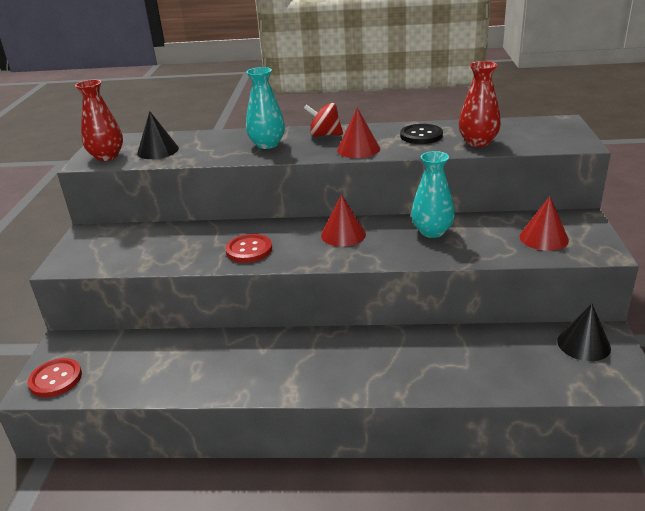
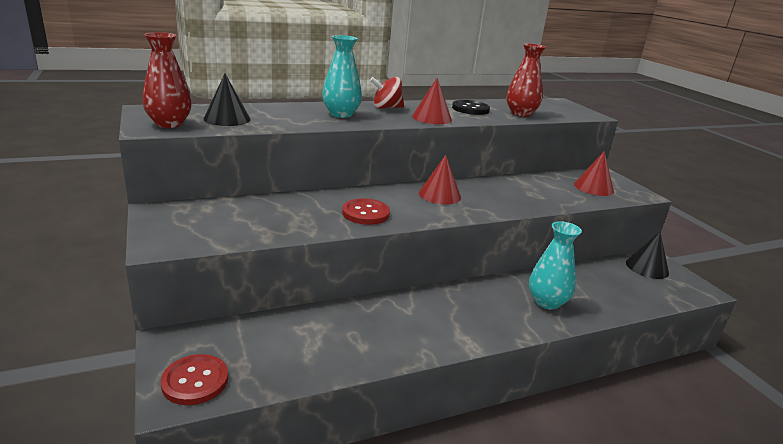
camera: 30 degrees left, 5 degrees down
turquoise vase [411,151,455,238] -> turquoise vase moved to [529,221,582,310]

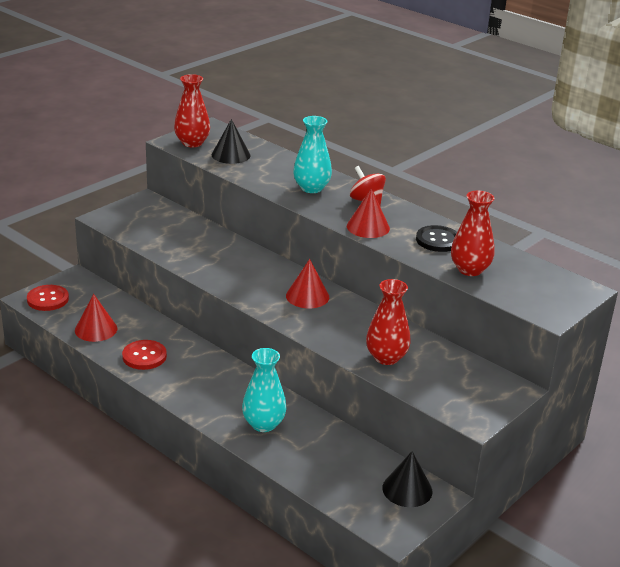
camera: 65 degrees right, 5 degrees up
red button [342,198,390,225] -> red button moved to [122,340,167,370]
red cone [574,151,614,196] -> red cone moved to [75,294,117,342]
none -> red vase [366,279,411,365]

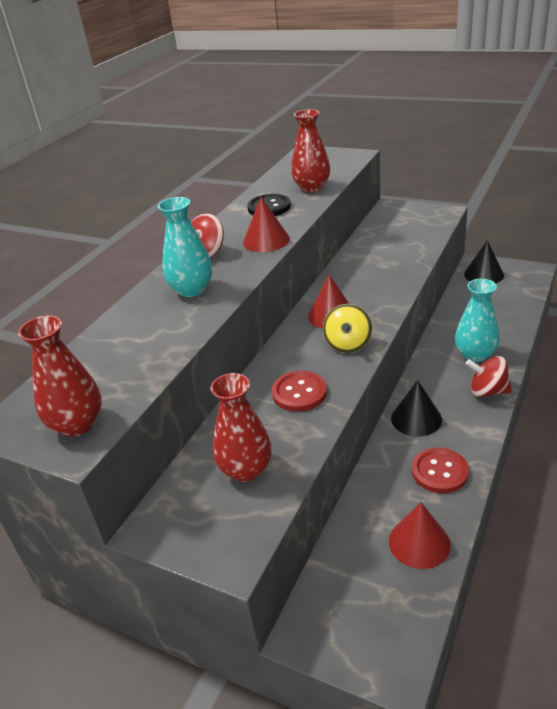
camera: 100 degrees left, 5 degrees up
red button [27,285,69,311] -> red button moved to [272,371,327,412]
black cone [212,119,251,164] -> black cone moved to [391,380,442,437]
red vase [366,279,411,365] -> red vase moved to [210,373,272,482]
none -> yellow spinning top [323,304,372,353]
none -> red spinning top [466,356,512,397]

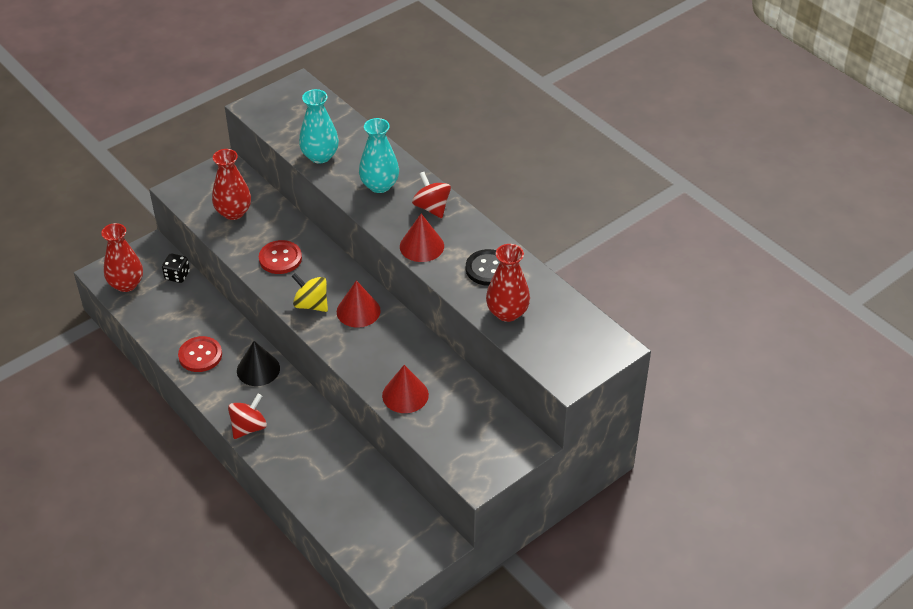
camera: 110 degrees right, 10 degrees up
red vase [18,315,102,436] -> red vase moved to [101,223,143,292]
red cone [389,503,451,569] -> red cone moved to [382,365,429,413]
turquoise vase [455,279,500,362] -> turquoise vase moved to [299,89,339,164]
black cone [464,240,504,283] -> none
none -> black dice [162,254,190,283]

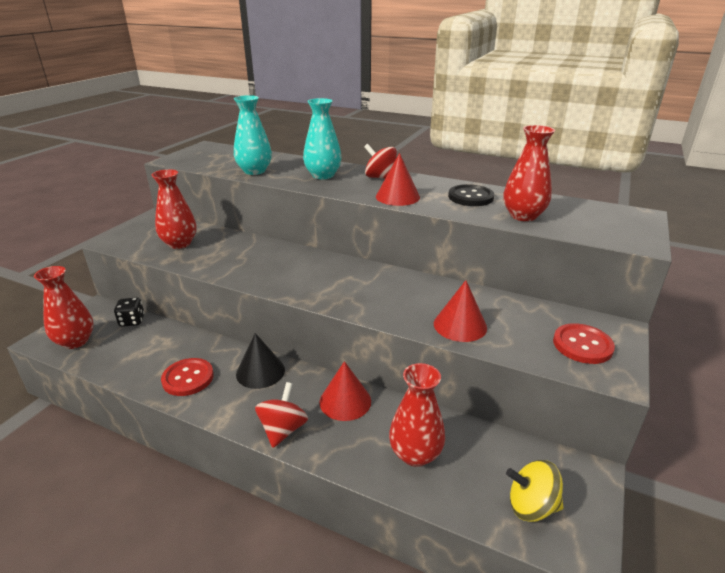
camera: 25 degrees left, 15 degrees down
red button [259,240,302,274] -> red button moved to [553,323,615,364]
yellow spinning top [291,273,328,312] -> yellow spinning top moved to [506,460,563,522]
red cone [337,280,381,328] -> red cone moved to [319,361,371,421]
none -> red vase [389,363,445,467]

